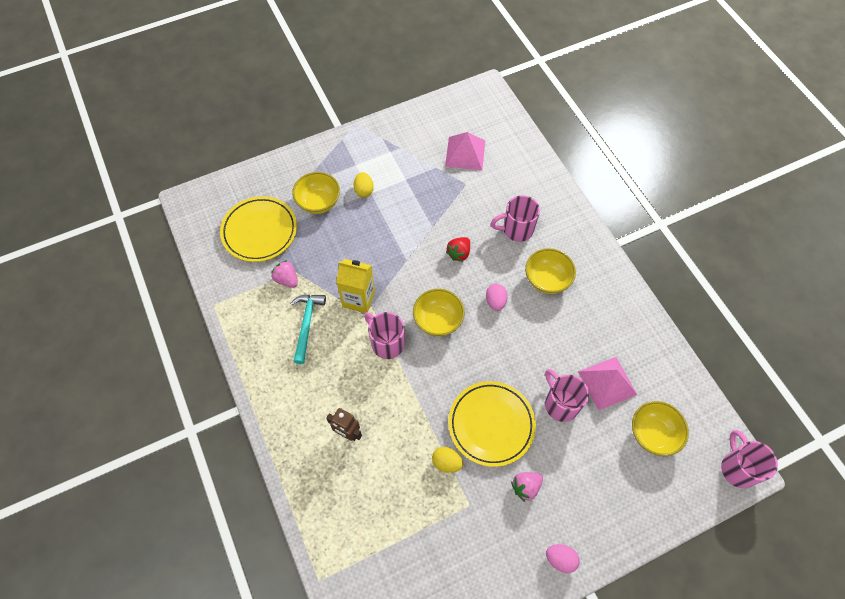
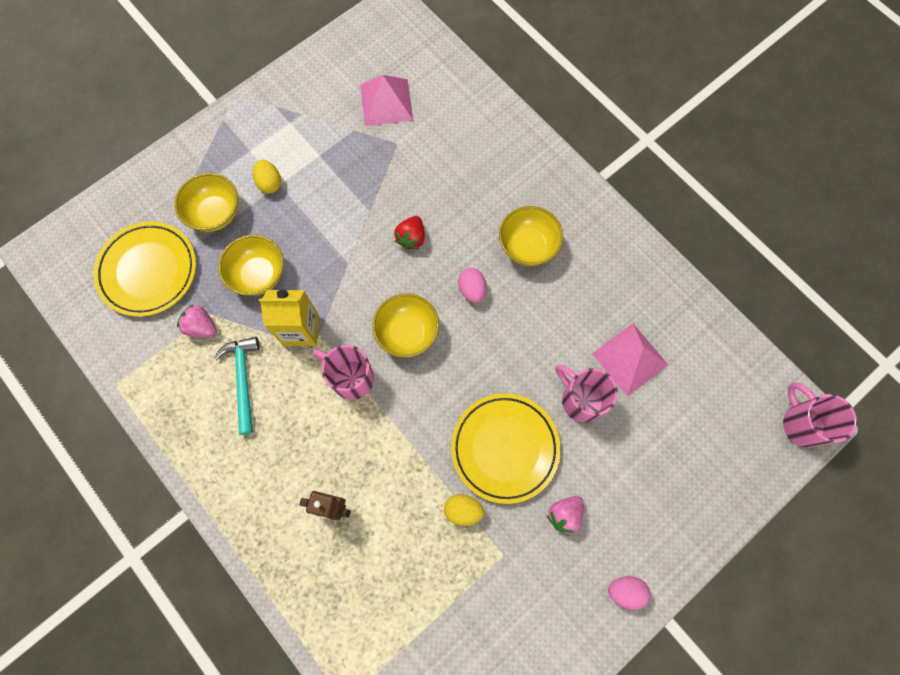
camera: 15 degrees left, 10 degrees up
pink mug [491,195,540,242] -> none
yellow bowl [632,401,689,456] -> yellow bowl moved to [218,235,284,296]

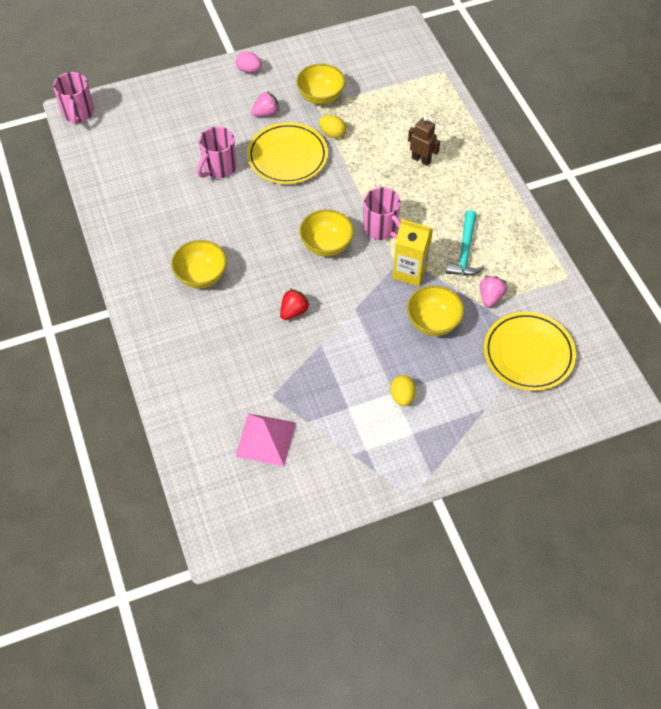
camera: 160 degrees left, 15 degrees down
yellow bowl [174,173,238,232] -> yellow bowl moved to [296,63,345,104]
pink strawberry [177,304,217,338] -> pink strawberry turned 120 degrees counterclockwise [480,276,507,308]
pink egg [458,268,486,303] -> none
pink mug [556,365,618,423] -> pink mug turned 60 degrees clockwise [197,127,237,178]
pink pyramid [592,323,668,396] -> none

